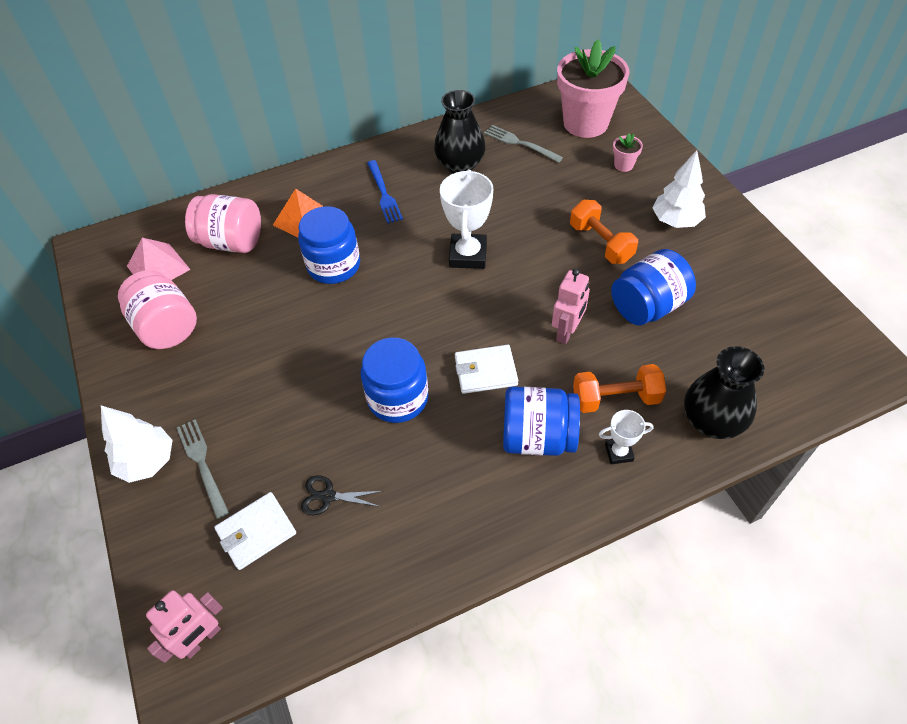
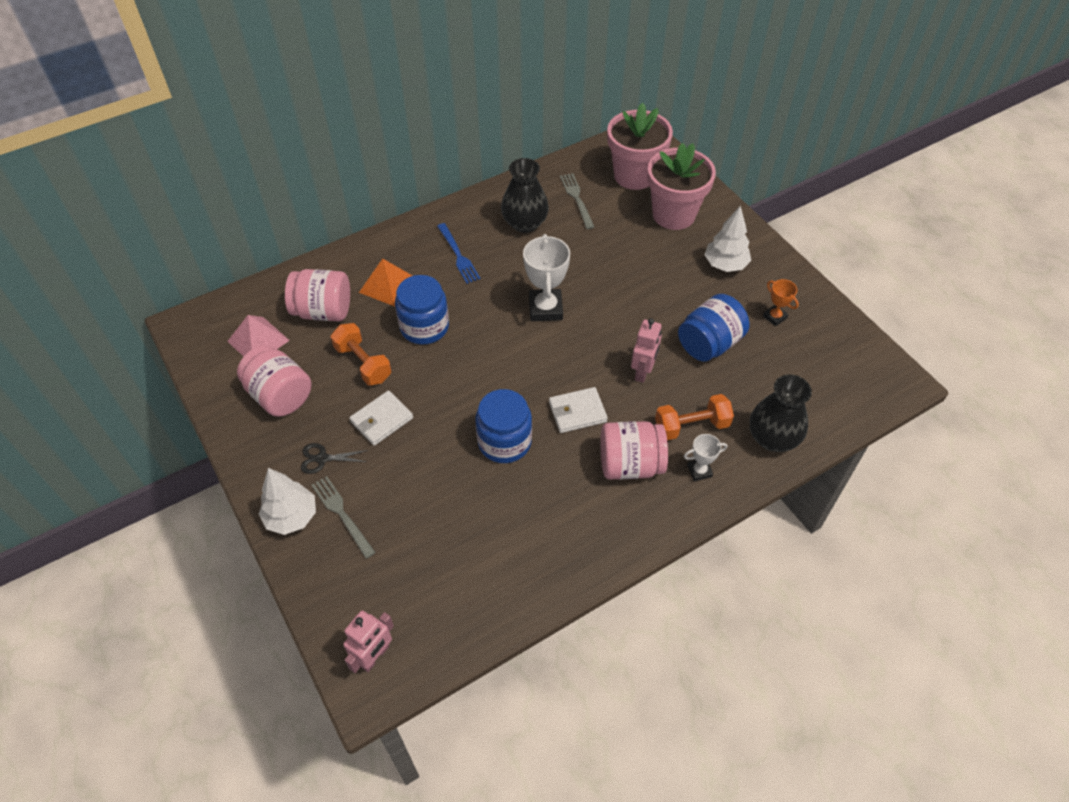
camera: 10 degrees left, 0 degrees up
white wallet [214,492,296,570] -> white wallet moved to [349,390,413,446]
black scissors [301,476,383,516] -> black scissors moved to [301,443,368,474]
grey fork [484,125,563,163] -> grey fork turned 45 degrees clockwise [560,173,594,229]
blue jar [503,386,580,456] -> pink jar [600,421,668,479]
orange dumbbell [570,200,638,264] -> orange dumbbell moved to [331,323,391,385]
pink flower pot [613,133,643,172] -> pink flower pot [647,143,716,230], size x2.48
none -> orange trophy [763,279,799,326]

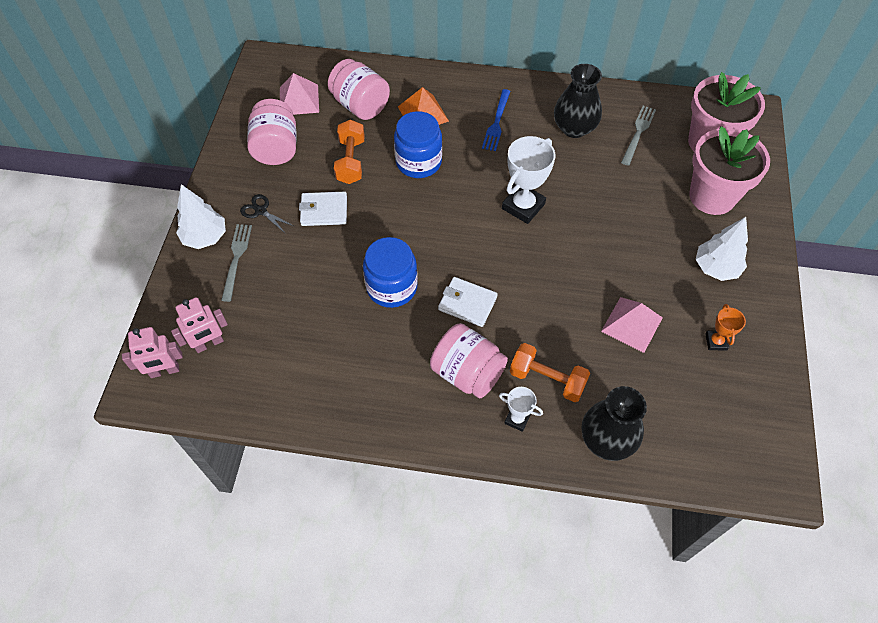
camera: 40 degrees right, 5 degrees up
pink robot [631,318,662,383] -> pink robot moved to [171,297,228,353]
blue jar [678,294,750,361] -> pink pyramid [601,297,663,353]

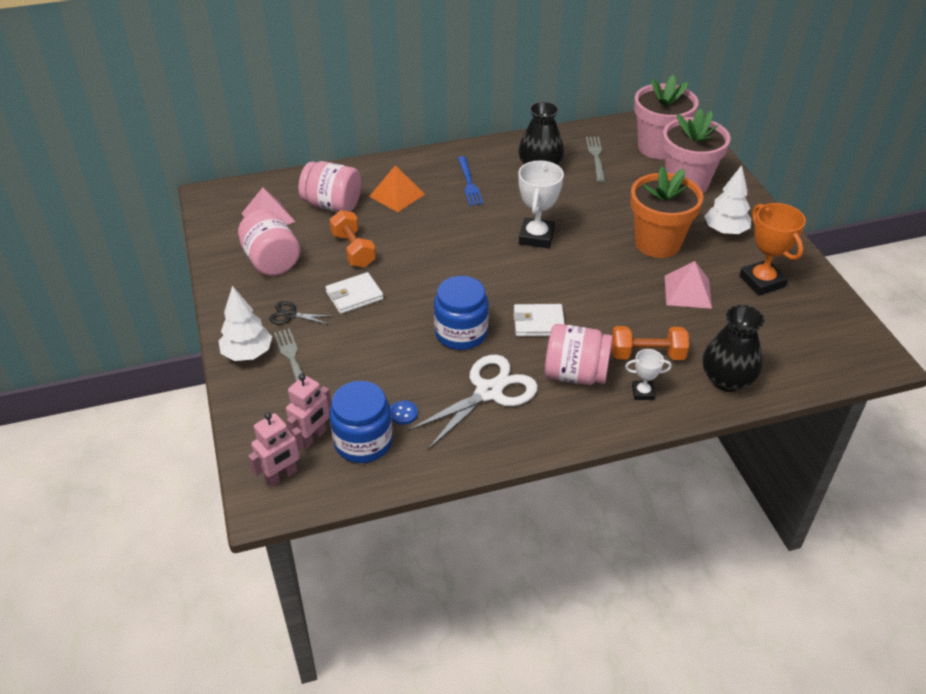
camera: 25 degrees left, 15 degrees down
blue jar [394,111,442,178] -> blue jar moved to [329,381,393,463]
orange trophy [705,304,746,351] -> orange trophy [739,203,806,296], size x1.86
none -> blue button [390,400,418,425]
none -> white scissors [407,355,538,450]
none -> orange flower pot [630,166,703,258]

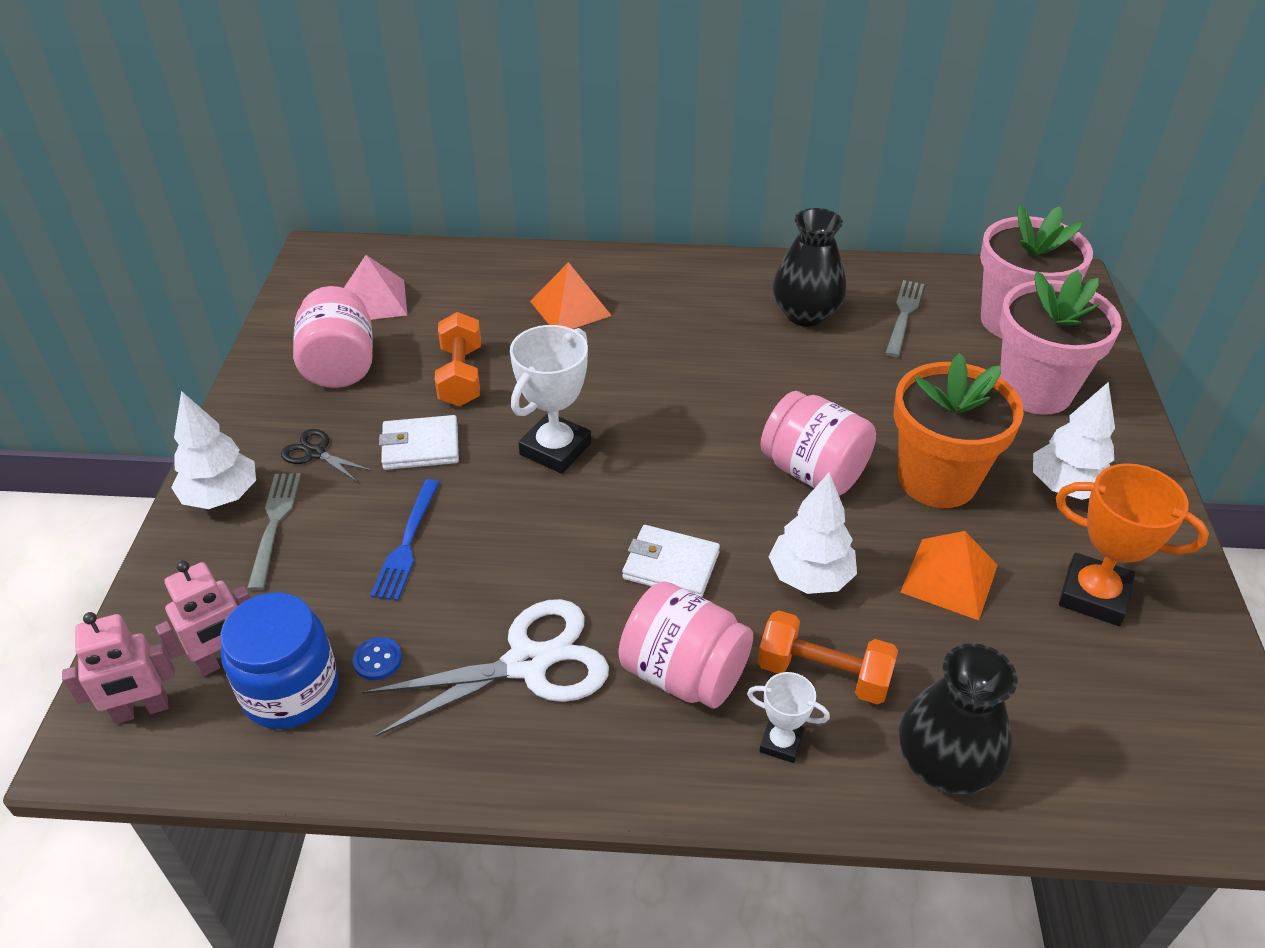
camera: 20 degrees right, 0 degrees up
pink jar [299,161,361,212] -> pink jar moved to [760,391,876,496]
blue jar [434,276,489,350] -> none
blue fork [458,156,483,206] -> blue fork moved to [370,479,440,601]
white trophy [518,160,564,248] -> white trophy moved to [510,325,591,474]
pink pyramid [665,261,712,309] -> orange pyramid [900,531,998,620]
orange trophy [739,203,806,296] -> orange trophy turned 60 degrees counterclockwise [1056,463,1209,626]
none -> white tree [769,472,857,594]

